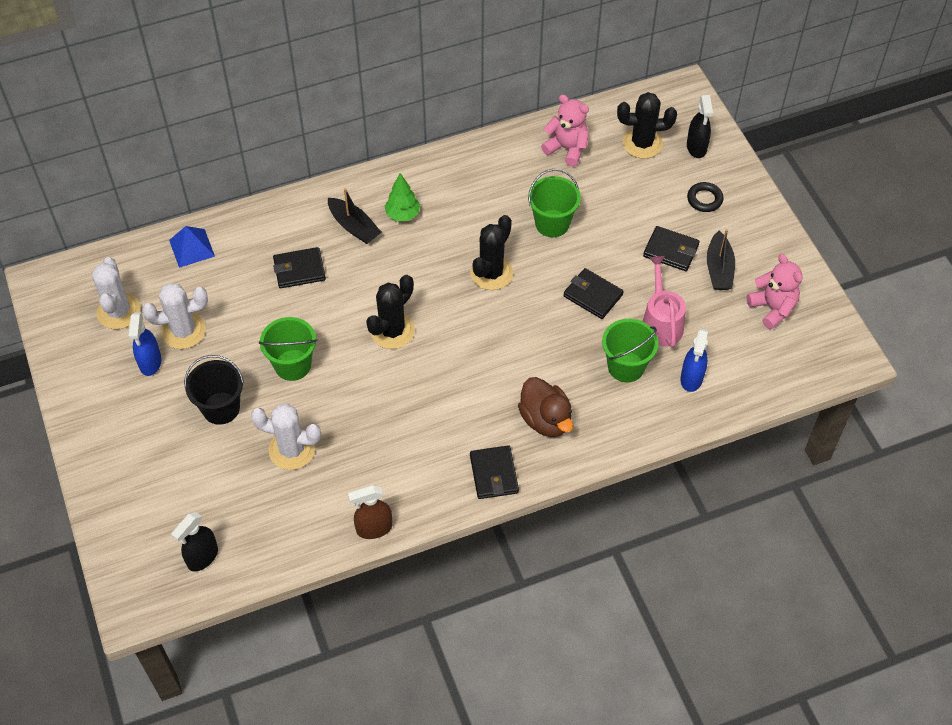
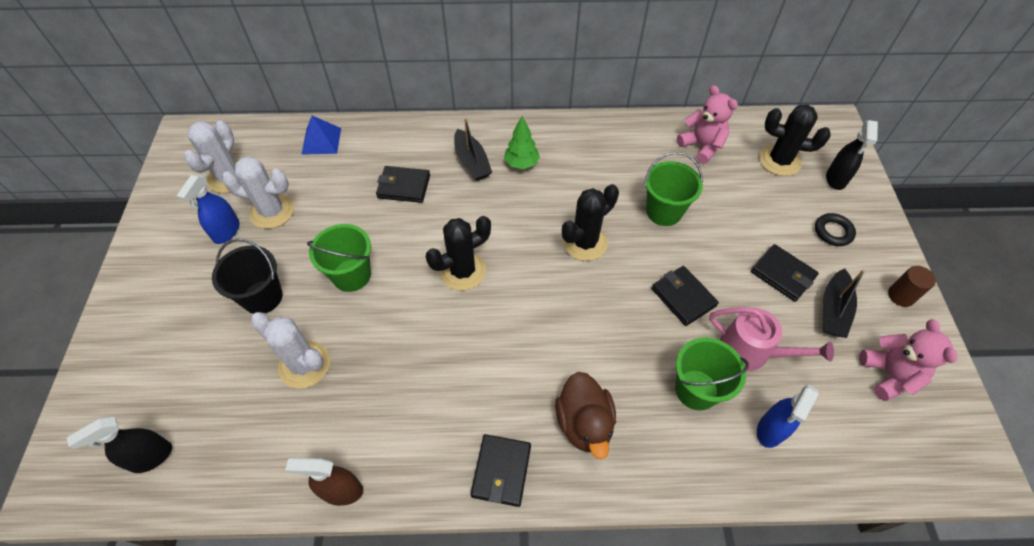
camera: 20 degrees right, 0 degrees up
pink watering can [642,256,686,348] -> pink watering can turned 105 degrees clockwise [709,307,834,371]
none -> brown cylinder [888,266,936,307]

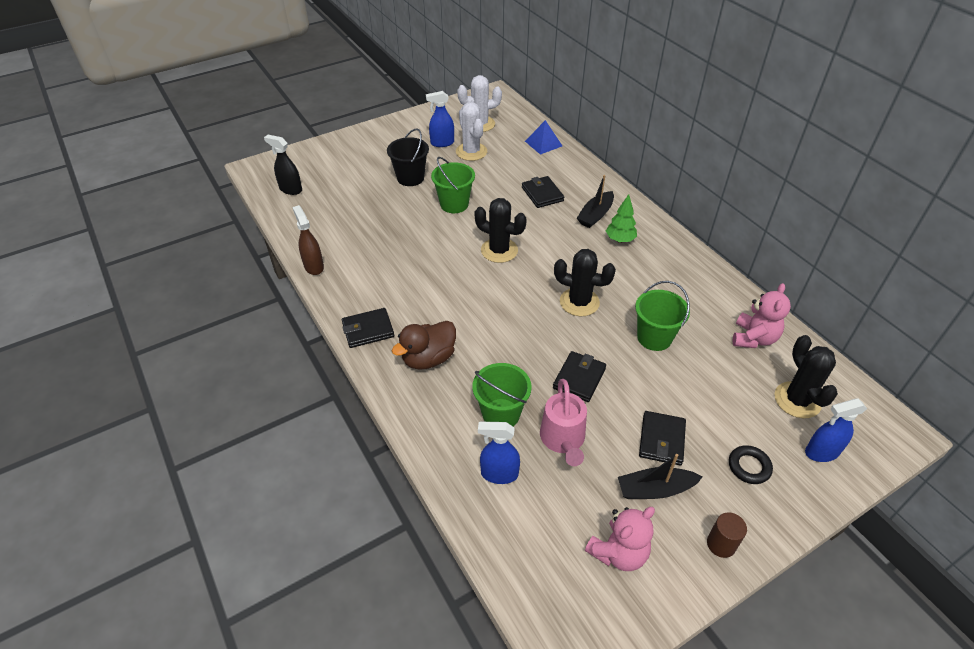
camera: 60 degrees right, 10 degrees down
white cactus [250,312,330,389] -> none
black spray bottle [826,120,878,190] -> blue spray bottle [805,398,867,462]

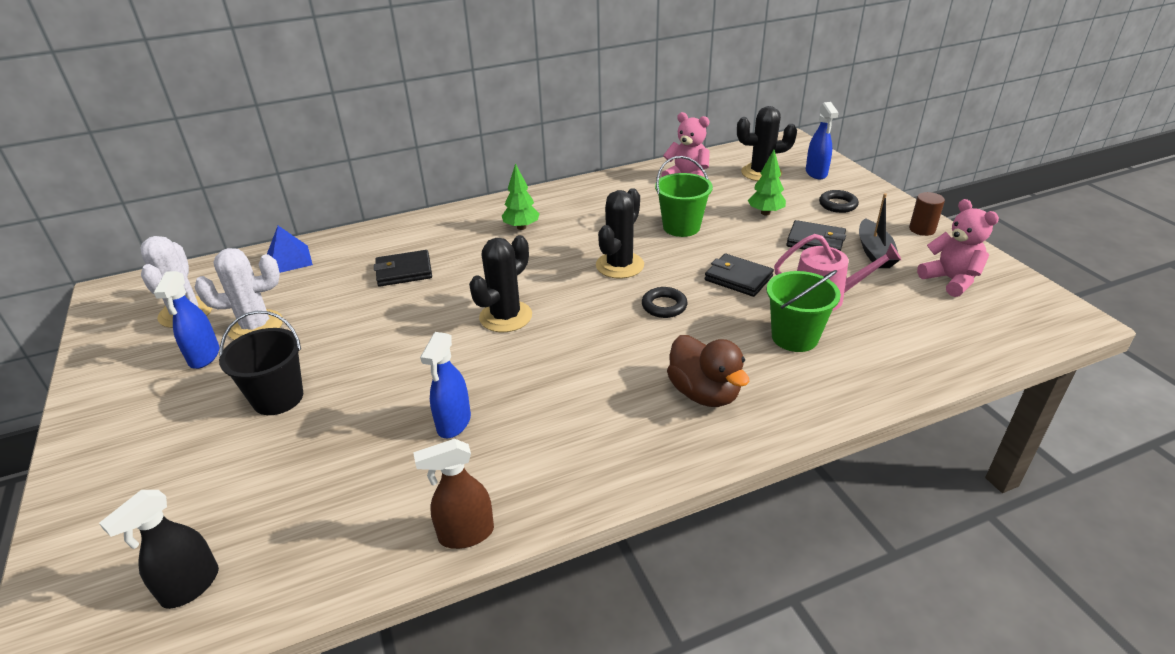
camera: 80 degrees left, 10 degrees down
black wallet [342,308,394,348] -> none
green bucket [431,157,475,213] -> none
blue spray bottle [478,422,520,484] -> blue spray bottle moved to [420,332,471,438]
black boat [577,175,614,228] -> none
none -> black ring [642,287,688,318]
none -> green tree [748,150,786,215]

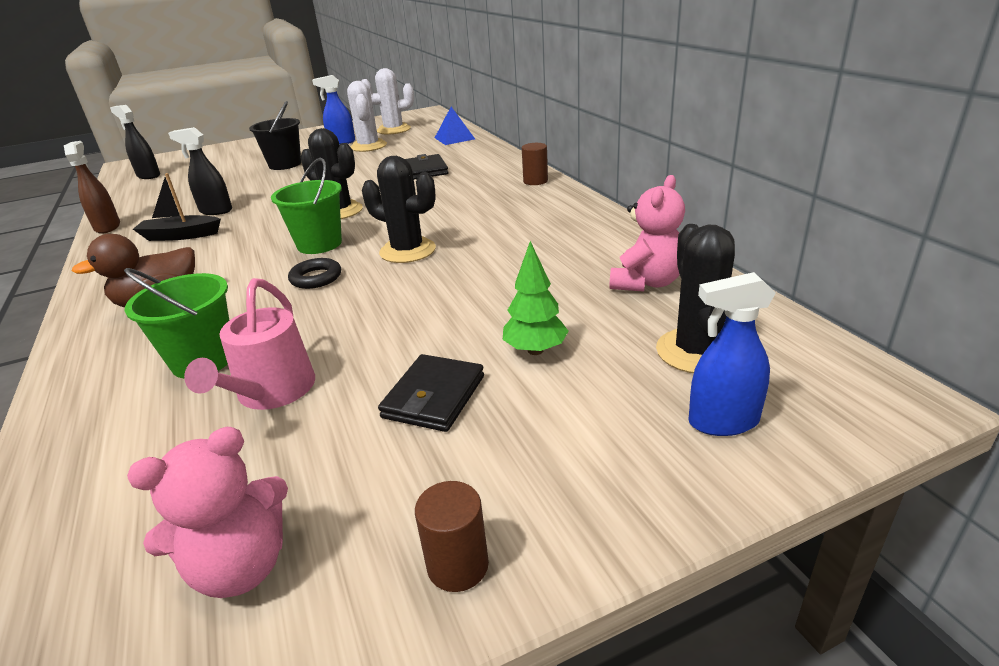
camera: 90 degrees right, 5 degrees down
blue spray bottle [420,332,471,438] -> black spray bottle [168,127,232,215]
green tree [502,163,540,230] -> none
green bucket [655,156,713,237] -> green bucket moved to [271,158,342,254]
black wallet [705,254,774,297] -> none
black ring [819,190,859,213] -> none
black boat [859,193,900,268] -> black boat moved to [133,173,221,241]
none -> brown cylinder [522,143,548,185]

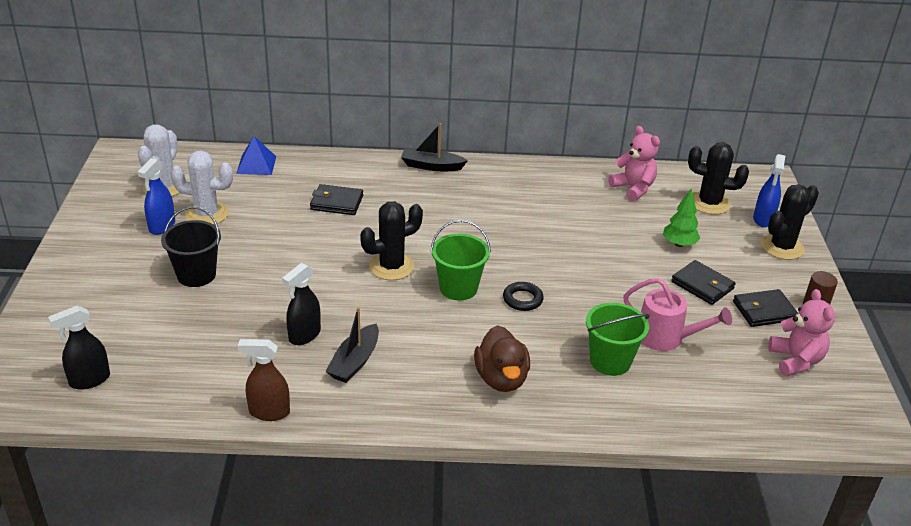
camera: 70 degrees left, 5 degrees up
black cactus [362,156,436,263] -> black cactus moved to [761,184,819,260]
brown cylinder [522,143,548,185] -> black boat [401,123,468,171]
none -> black wallet [733,289,798,327]

